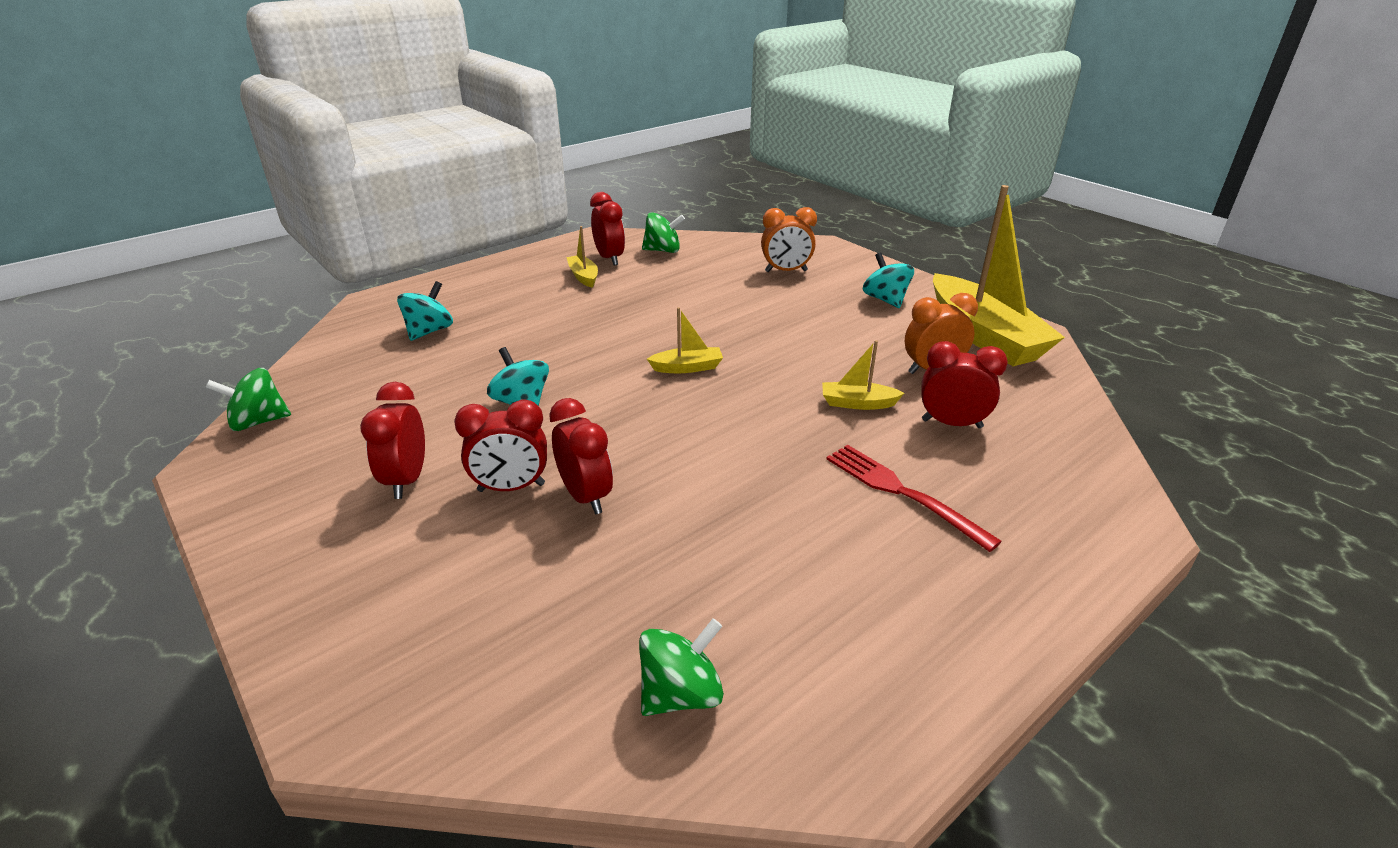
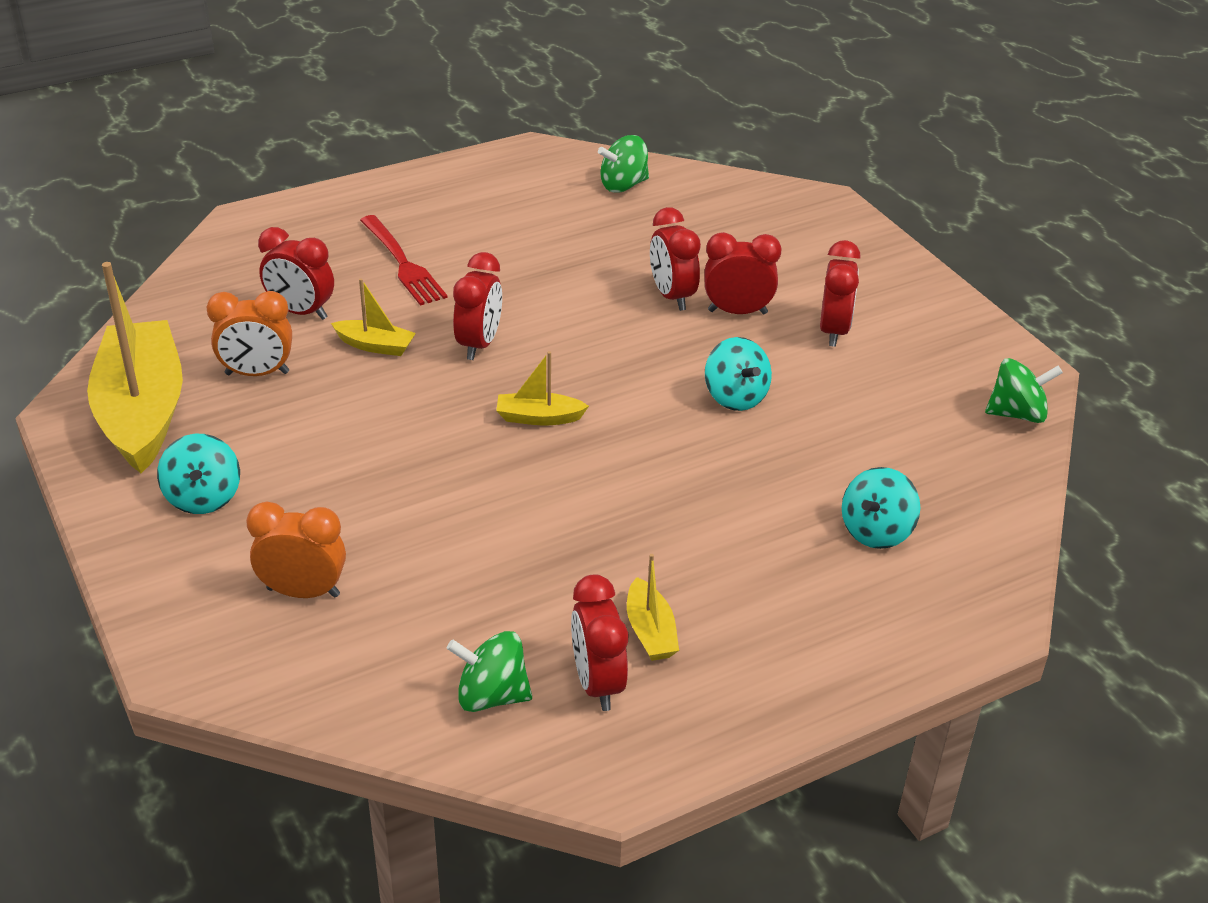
camera: 170 degrees left, 5 degrees up
none -> red clock [453,252,502,360]

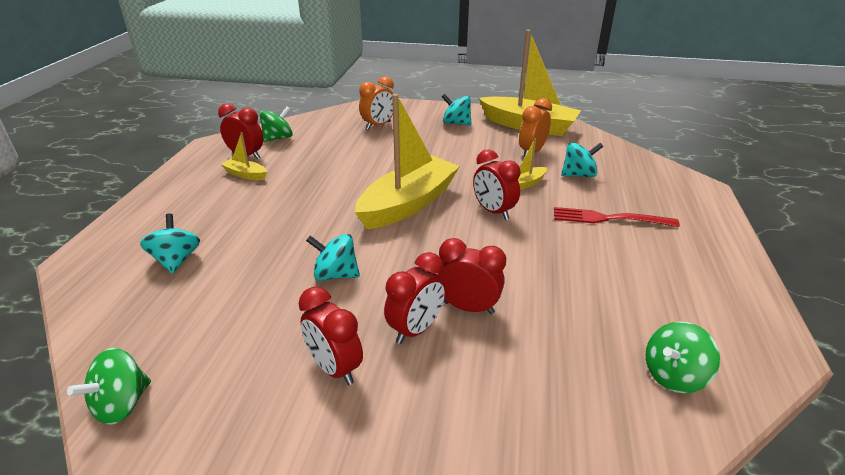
camera: 130 degrees right, 5 degrees down
red clock [258,227,334,320] -> turquoise spinning top [561,142,603,177]
yellow boat [496,351,589,425] -> yellow boat [355,94,460,229], size x2.32
green spinning top [598,135,649,193] -> green spinning top turned 135 degrees counterclockwise [645,321,720,393]

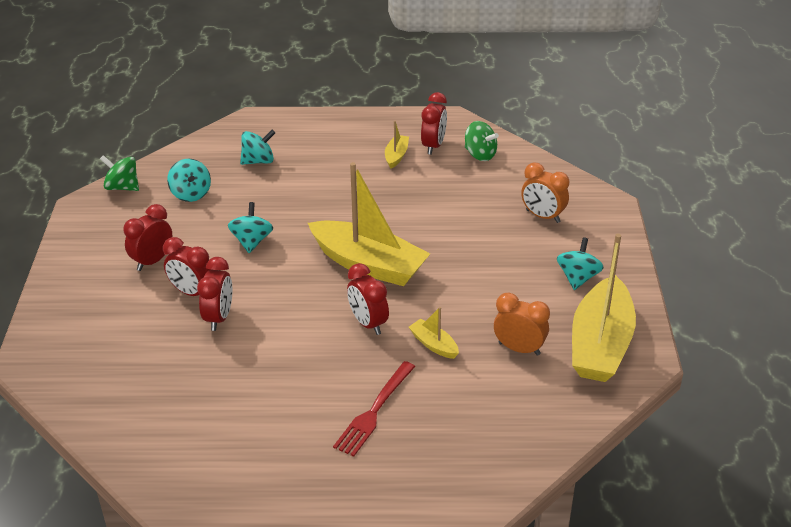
camera: 80 degrees right, 5 degrees up
red clock [473,149,521,220] -> red clock turned 75 degrees counterclockwise [347,263,389,335]
red fork [554,207,680,227] -> red fork turned 150 degrees counterclockwise [333,361,415,457]
turquoise spinning top [561,142,603,177] -> turquoise spinning top moved to [167,159,211,202]
green spinning top [645,321,720,393] -> none

